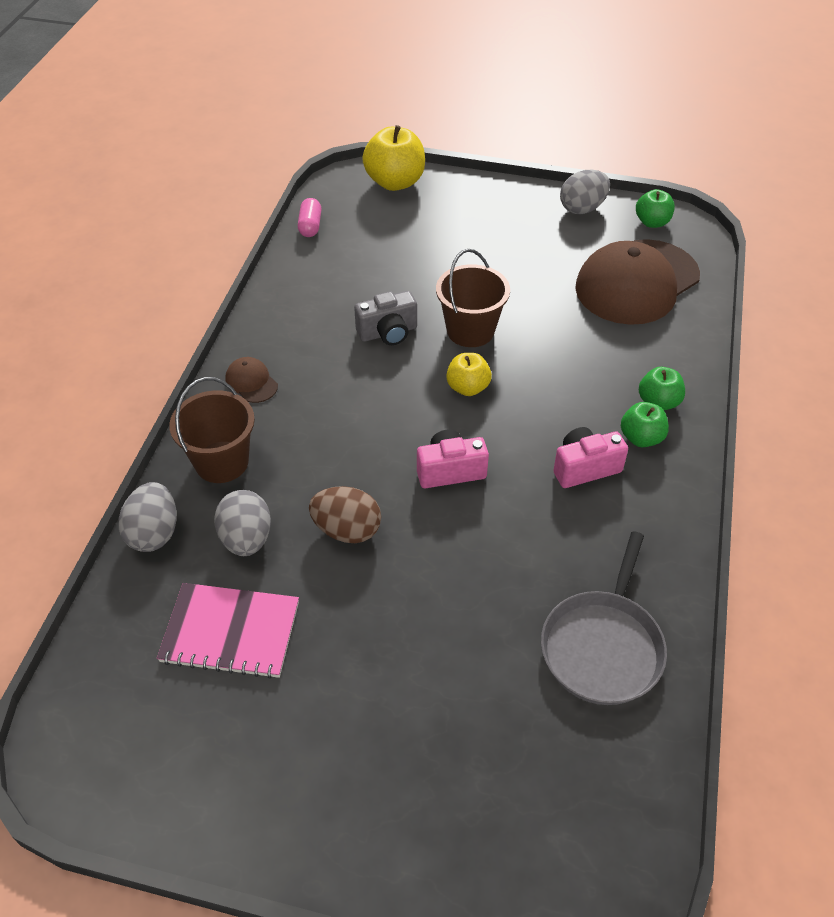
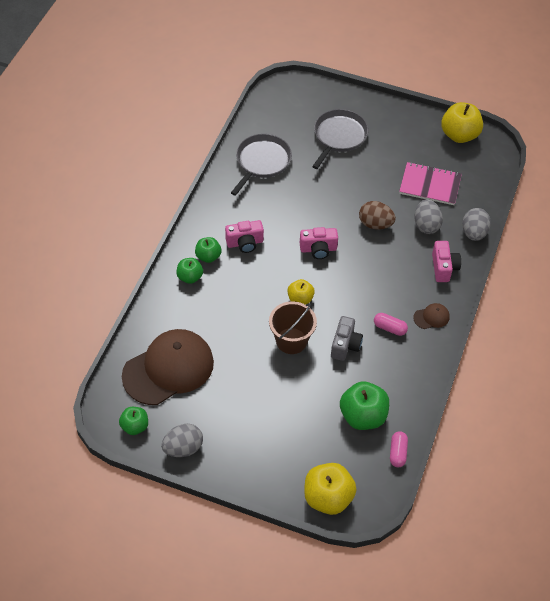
camera: 175 degrees left, 5 degrees up
brown bucket [169,377,255,483] -> pink camera [432,241,461,282]
brown cap [225,357,278,403] -> brown cap turned 75 degrees counterclockwise [413,303,449,329]
grey camera [354,291,417,345] -> grey camera turned 120 degrees clockwise [331,316,363,361]
none -> grey pan [312,109,368,169]
none -> green apple [340,381,389,430]
none -> pink capsule [374,313,408,336]
none -> yellow apple [441,102,483,143]

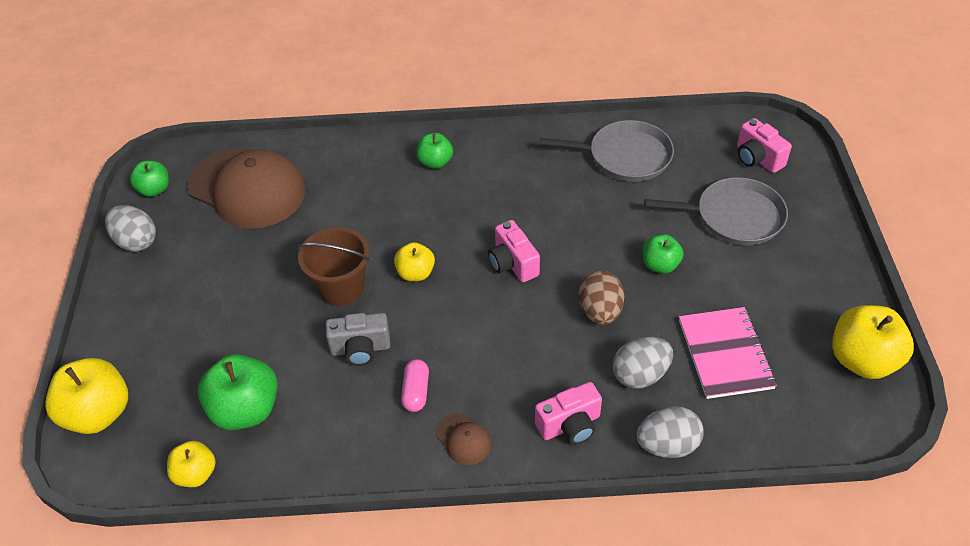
camera: 70 degrees right, 5 degrees down
green apple [176,258,203,284] -> green apple moved to [643,234,683,274]
pink camera [225,220,264,253] -> pink camera moved to [737,118,792,173]
pink capsule [390,431,408,467] -> yellow apple [167,441,216,487]

